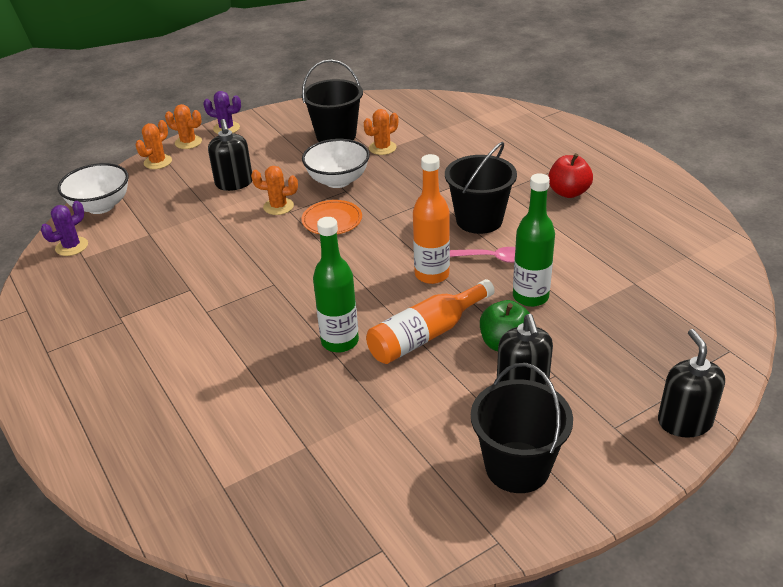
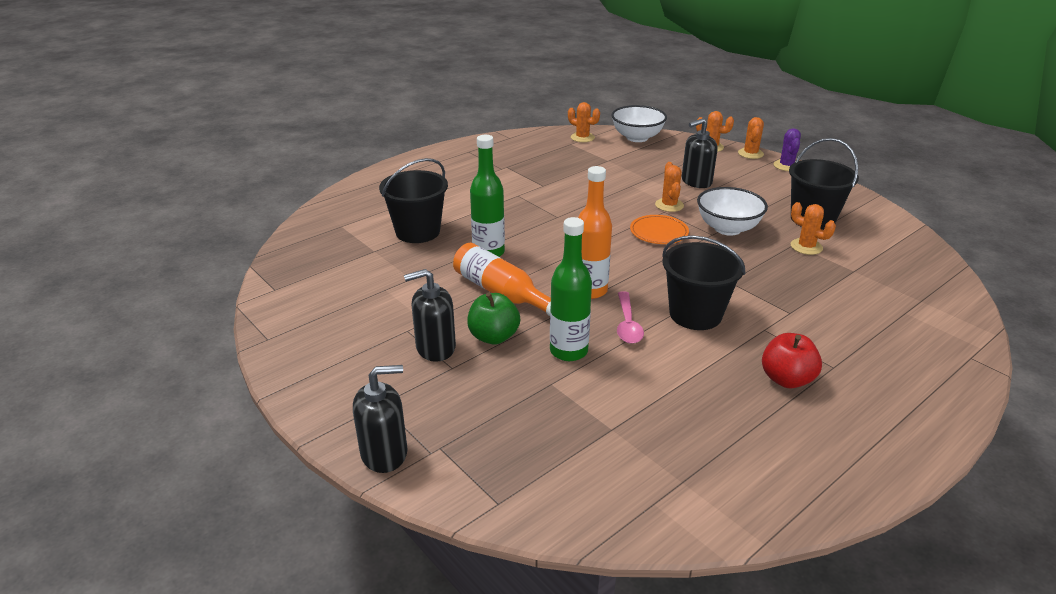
camera: 80 degrees right, 5 degrees down
purple cactus [41,201,88,256] -> orange cactus [568,102,600,142]
black bucket [471,363,573,493] -> black bucket moved to [379,158,448,243]

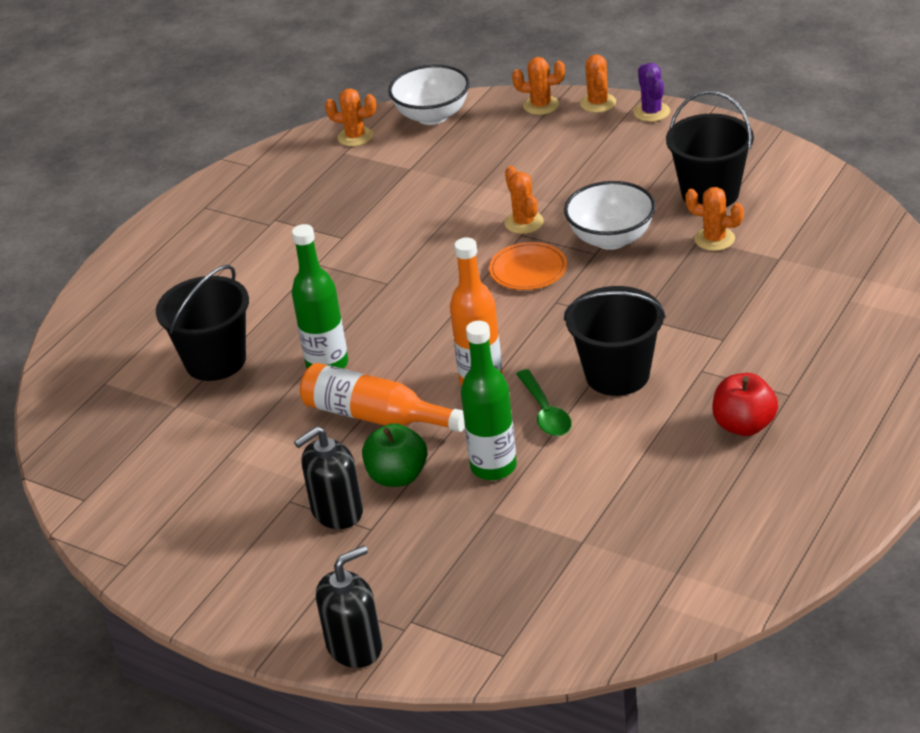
camera: 15 degrees left, 5 degrees up
pink spoon [617,291,644,344] -> green spoon [516,369,572,436]
black soap dispenser [682,118,718,188] -> none

